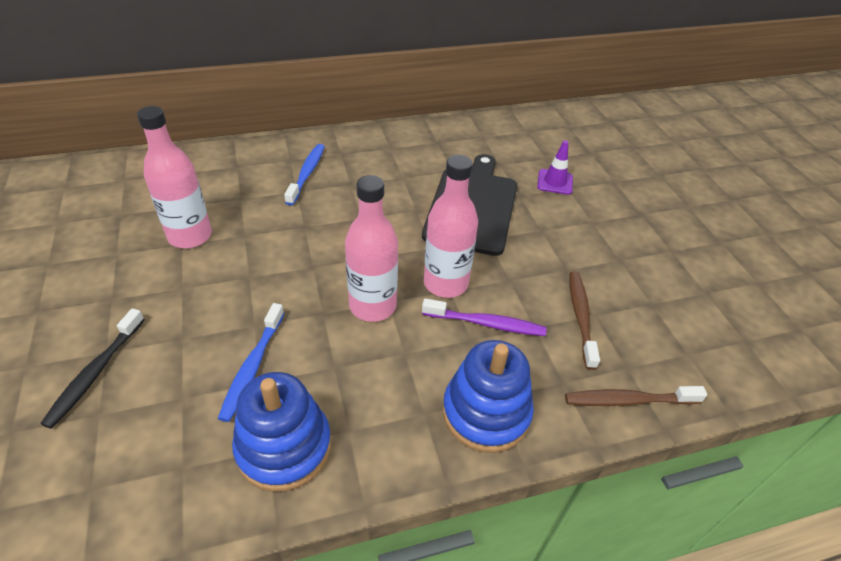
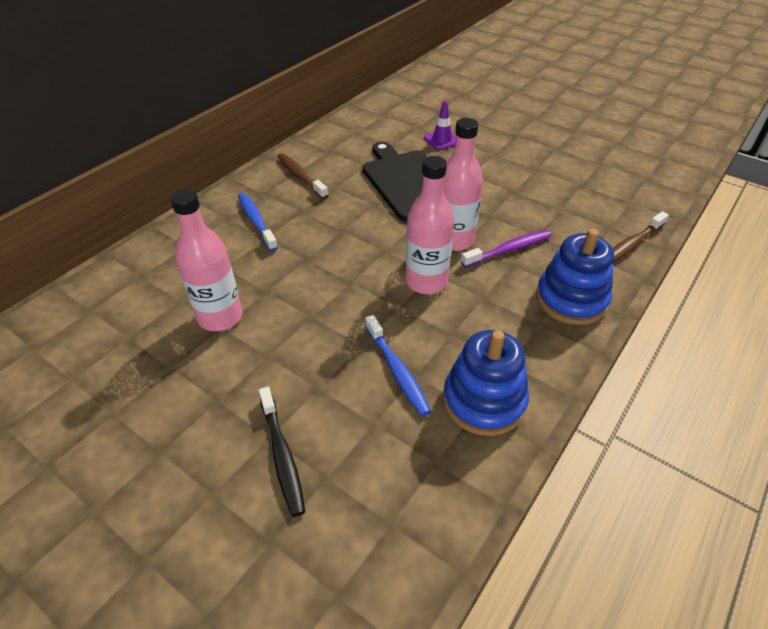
camera: 35 degrees left, 0 degrees up
brown toothbrush [569,271,600,370] -> brown toothbrush moved to [277,153,328,199]

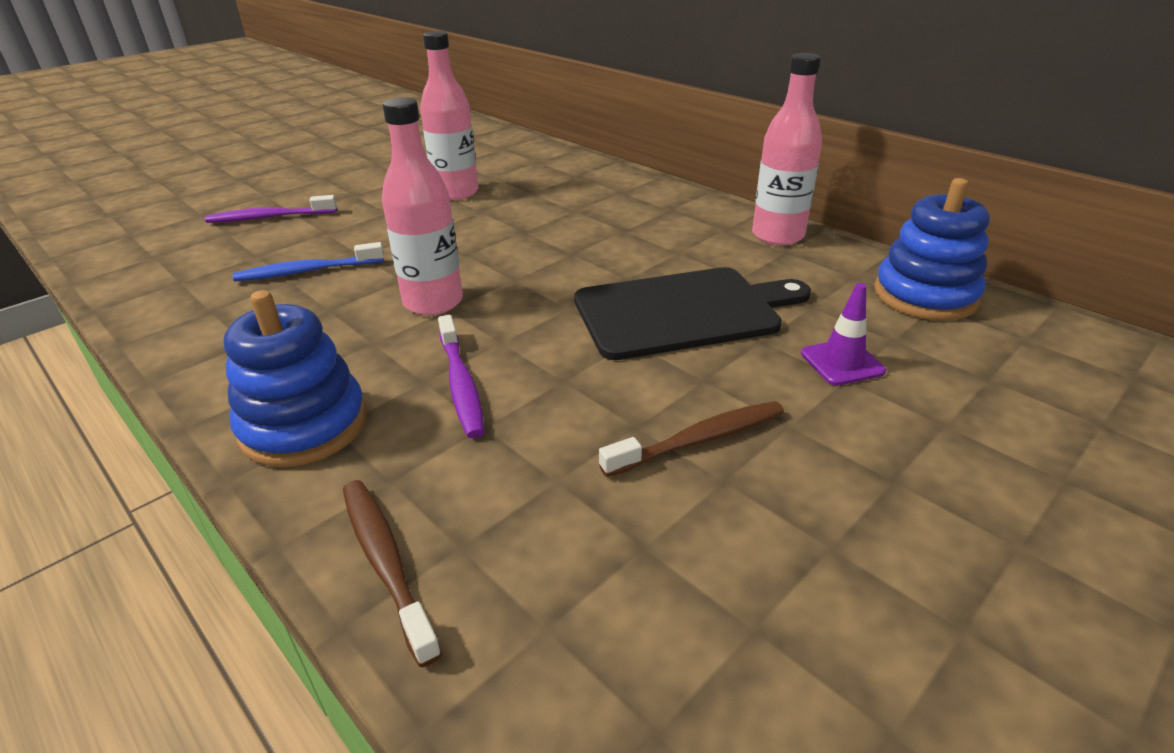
camera: 100 degrees right, 10 degrees down
blue toothbrush [238,193,278,251] -> none
black toothbrush [259,387,305,517] -> purple toothbrush [205,195,337,223]
brown toothbrush [277,153,328,199] -> brown toothbrush moved to [599,401,784,477]
pink bottle [443,118,483,251] -> pink bottle moved to [752,53,822,245]
blue stacking toy [443,330,529,436] -> blue stacking toy moved to [874,178,990,321]

